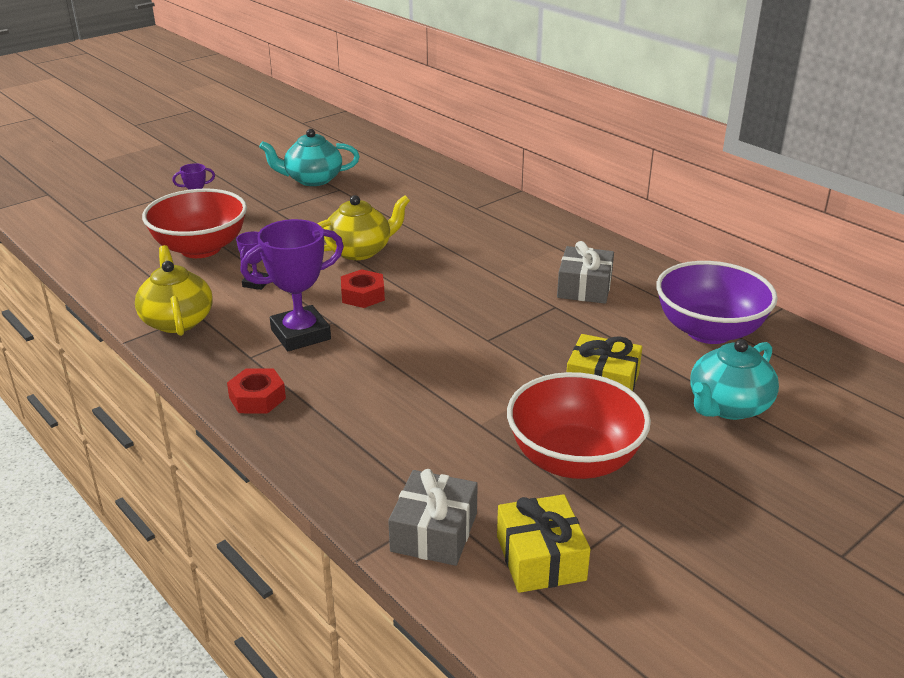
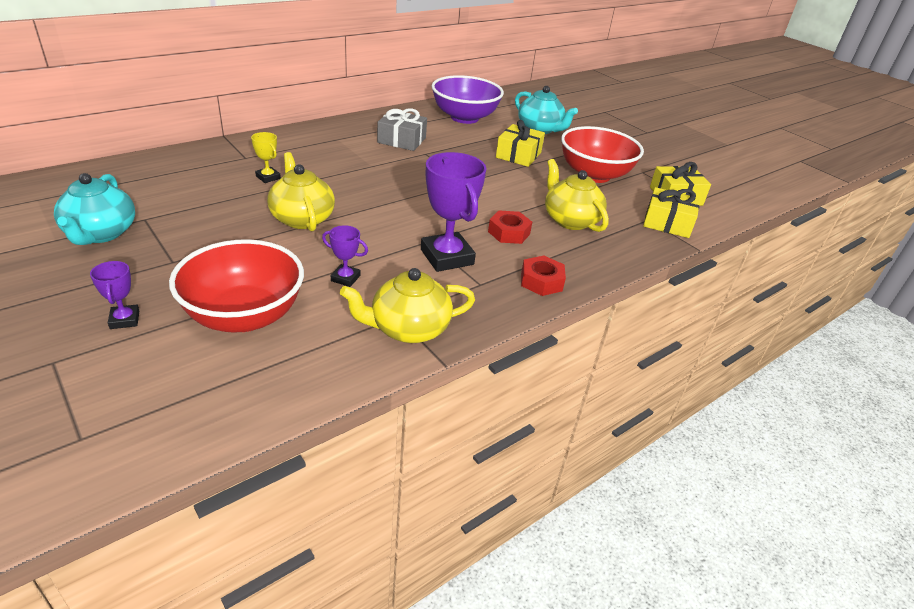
camera: 90 degrees left, 5 degrees up
red nut [341,269,385,308] -> red nut moved to [488,210,532,244]
grey gift [388,469,478,566] -> yellow gift [643,187,700,238]
none -> yellow trophy [251,132,281,183]
none -> yellow teapot [545,159,609,232]

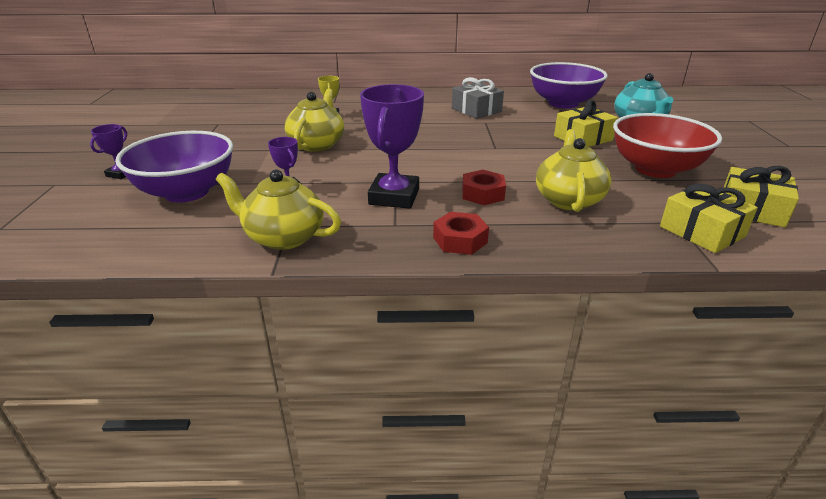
camera: 40 degrees right, 5 degrees down
turquoise teapot [54,173,135,245] -> none
red bowl [169,239,304,333] -> purple bowl [115,131,233,203]

